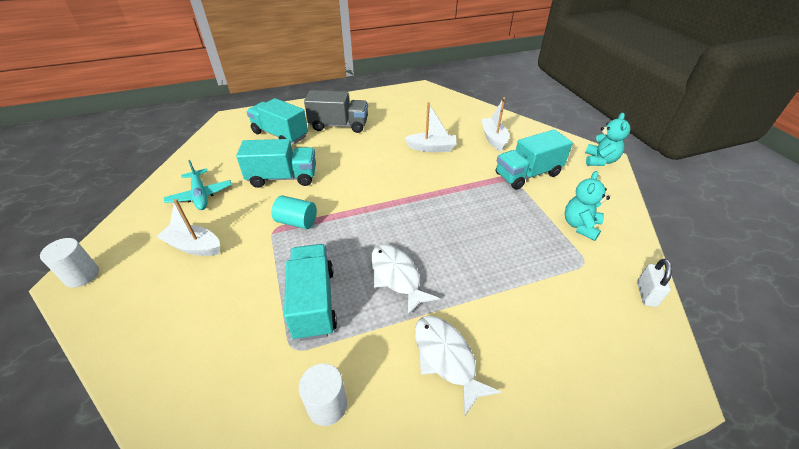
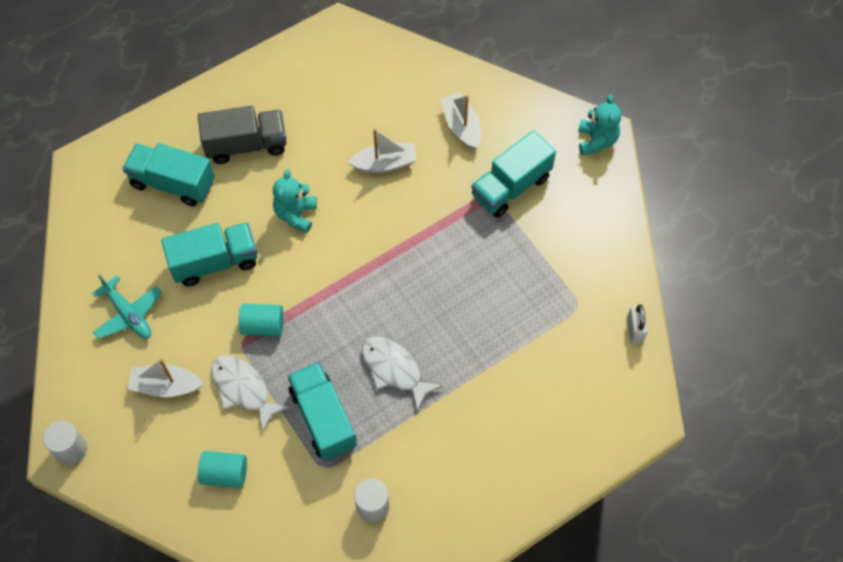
camera: 15 degrees left, 20 degrees up
white fish [415,316,501,415] -> white fish moved to [211,355,290,432]
turquoise teddy bear [565,171,610,241] -> turquoise teddy bear moved to [273,169,317,234]
none -> turquoise cylinder [198,451,247,488]

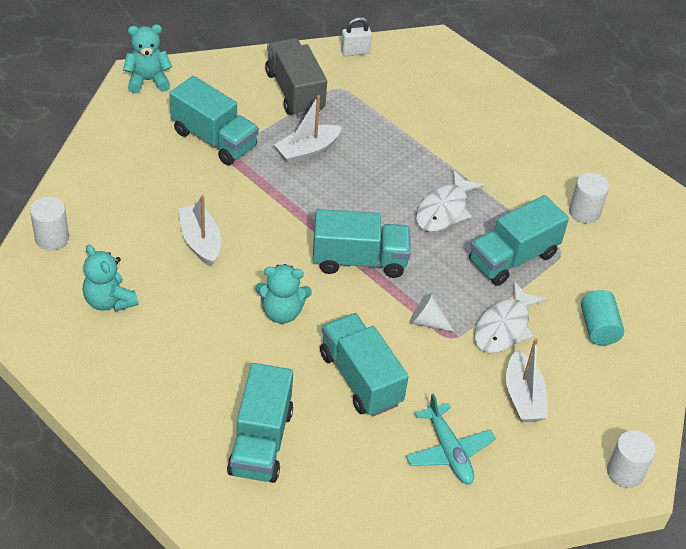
camera: 105 degrees left, 15 degrees down
turquoise plane [92,274,162,339] -> turquoise plane turned 120 degrees clockwise [406,393,496,484]
grey truck [198,106,287,164] -> grey truck moved to [265,38,327,116]
turquoise cylinder [238,303,283,336] -> white cone [409,293,454,332]
white boat [440,93,481,150] -> white boat moved to [274,95,342,165]
none -> white cylinder [30,197,69,250]
none -> turquoise teddy bear [83,245,138,312]
none -> turquoise truck [313,209,411,278]

